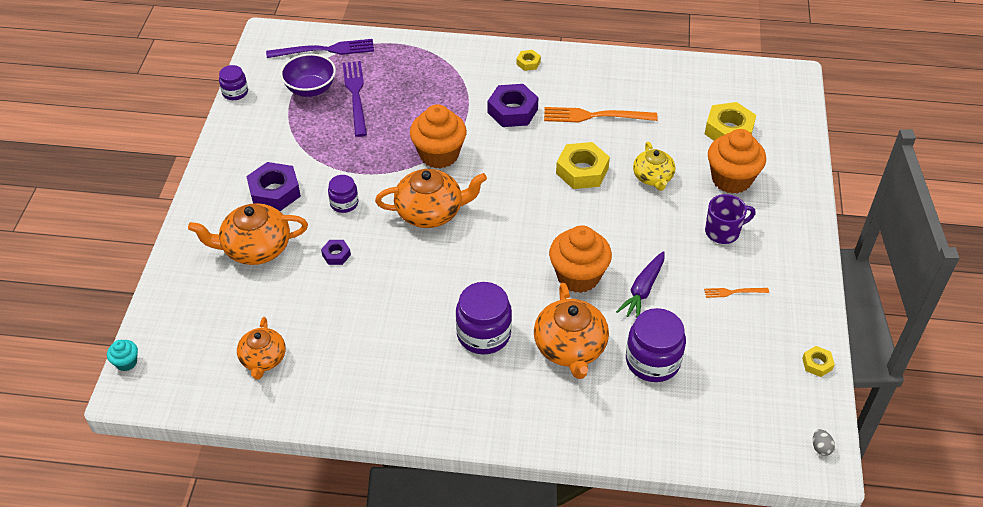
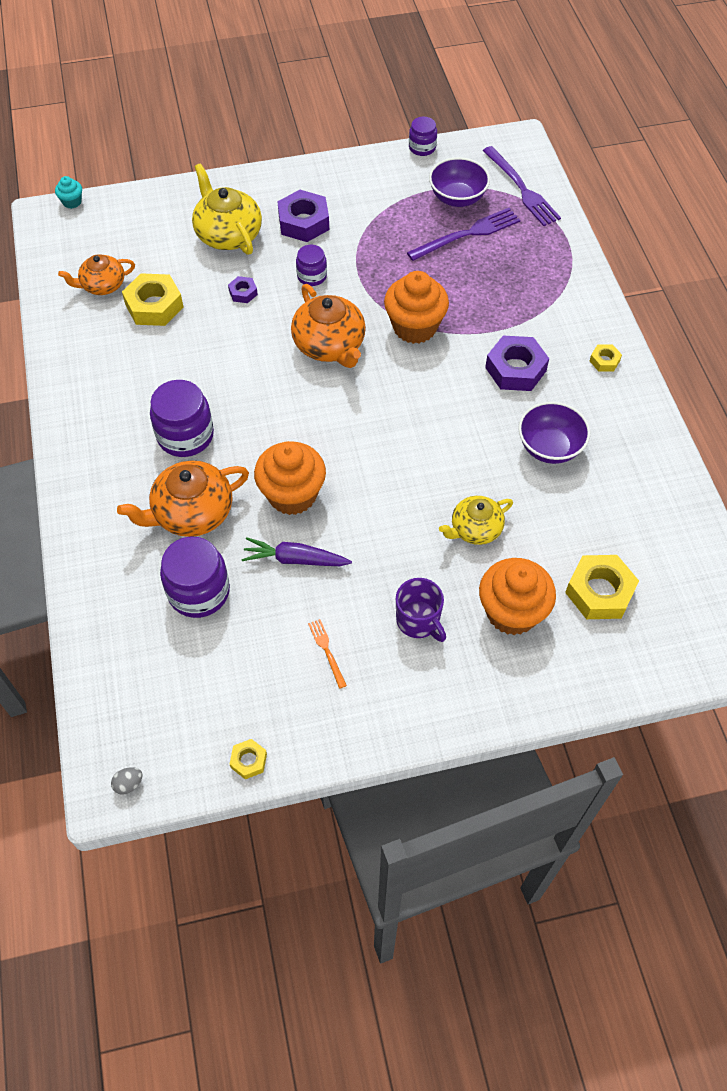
camera: 70 degrees right, 10 degrees up
orange teapot [188,203,308,265] -> yellow teapot [192,163,262,255]
orange fork [544,107,657,122] -> purple bowl [518,402,590,464]
yellow nut [556,142,610,189] -> yellow nut moved to [122,273,183,326]

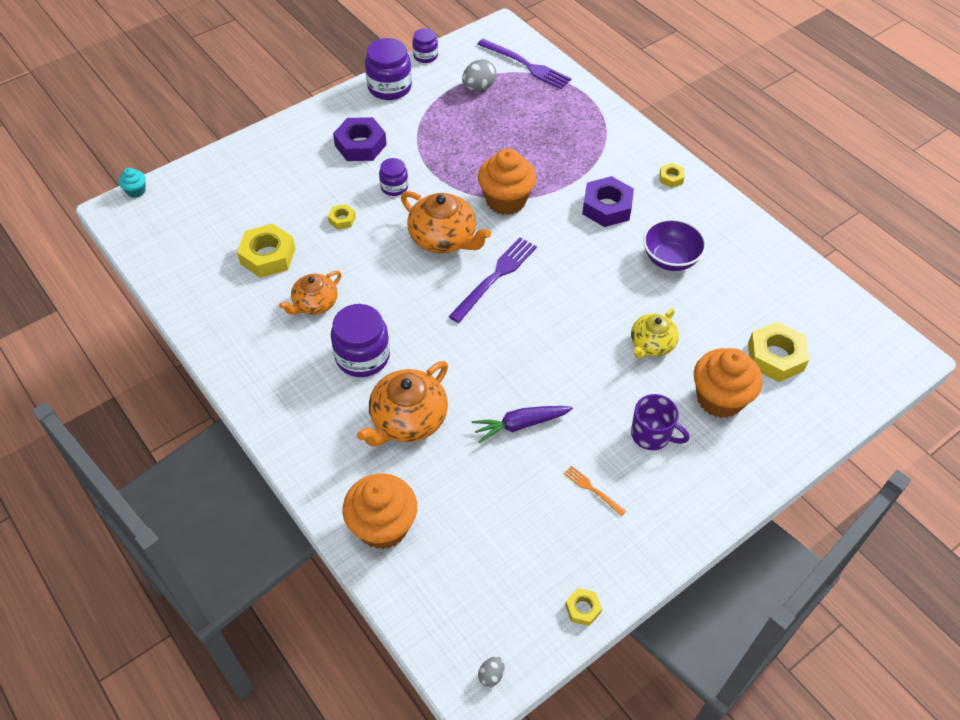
camera: 25 degrees left, 5 degrees down
orange teapot [58,254,135,295] -> orange teapot moved to [279,271,342,315]
purple jar [160,536,230,618] -> purple jar moved to [365,38,412,100]
yellow teapot [192,163,262,255] -> none
purple nut [228,276,258,303] -> yellow nut [328,204,356,230]
orange cupcake [254,441,326,515] -> orange cupcake moved to [343,473,417,549]
purple fork [407,208,520,261] -> purple fork moved to [449,237,537,323]
purple bowl [429,157,490,207] -> grey egg [462,59,496,91]

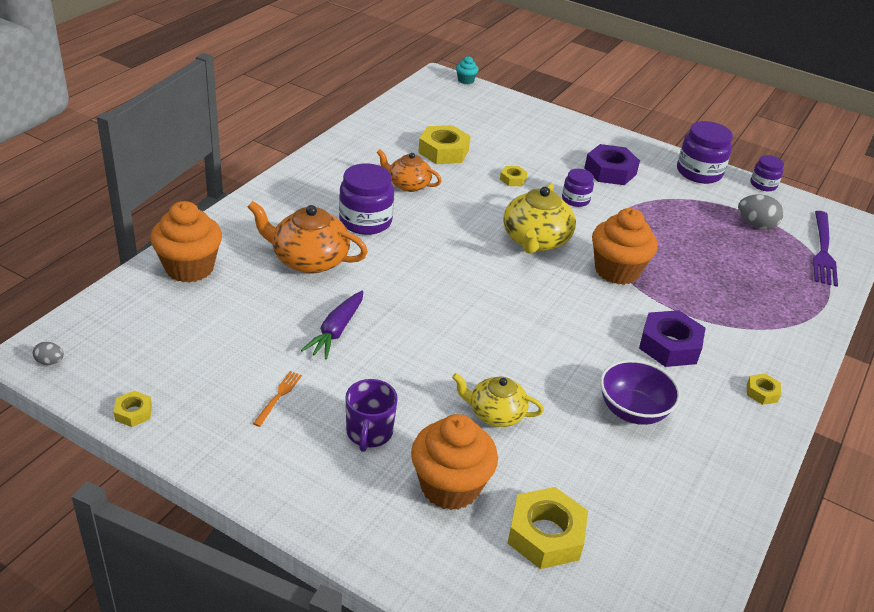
camera: 65 degrees right, 15 degrees down
orange teapot [401,191,491,254] -> yellow teapot [503,183,576,254]
purple fork [449,237,537,323] -> none
purple carrot [472,406,573,443] -> purple carrot turned 120 degrees counterclockwise [301,291,363,360]

